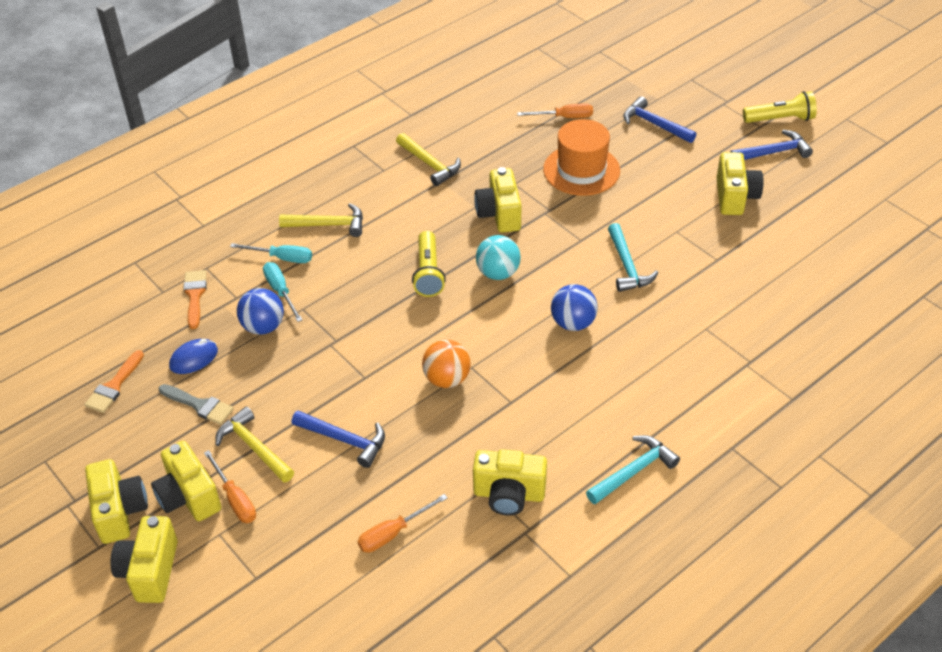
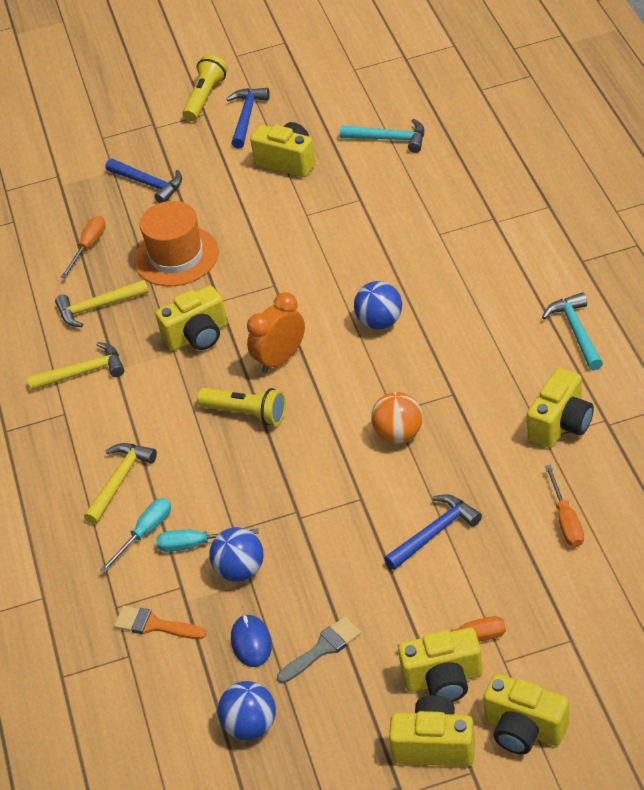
camera: 60 degrees left, 0 degrees up
orange brush [85,350,144,413] -> blue ball [218,681,276,740]
yellow hammer [215,406,294,483] -> yellow hammer moved to [55,280,149,327]
yellow camera [474,167,521,233] -> yellow camera turned 45 degrees counterclockwise [155,285,227,351]
turquoise ball [476,235,521,280] -> orange clock [247,292,305,373]
turquoise hammer [608,223,658,292] -> turquoise hammer moved to [340,119,424,153]
blue hammer [623,96,697,143] -> blue hammer turned 120 degrees counterclockwise [106,159,182,203]

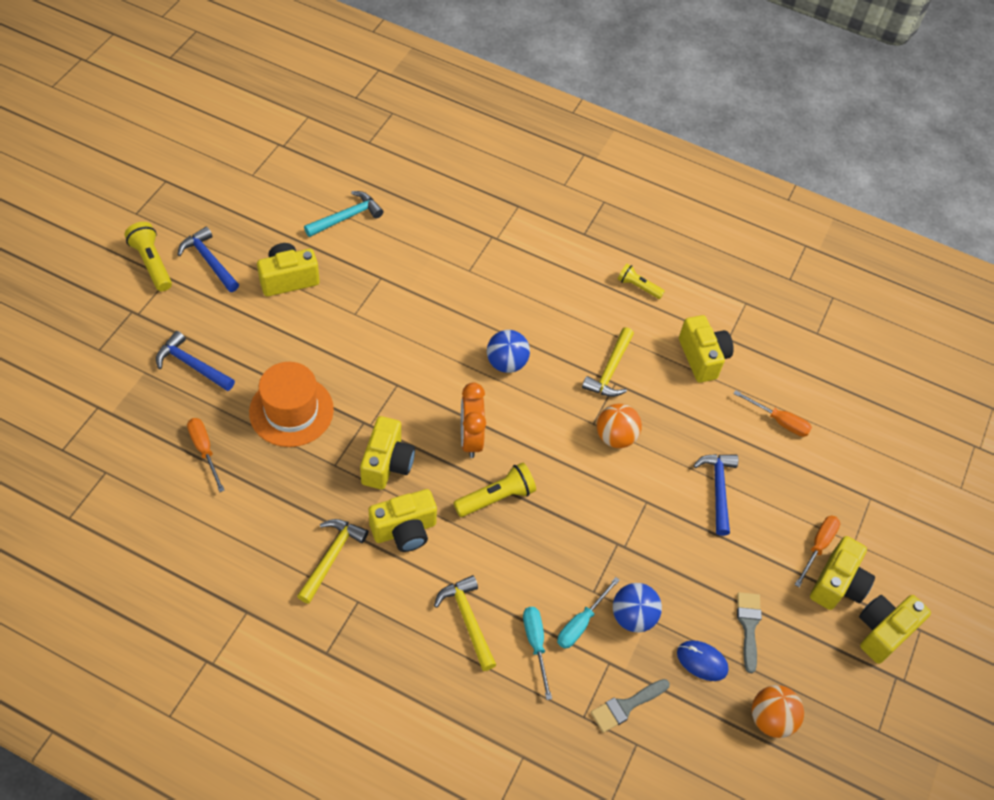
camera: 60 degrees left, 10 degrees up
yellow hammer [55,280,149,327] -> yellow hammer moved to [582,327,634,397]
blue hammer [106,159,182,203] -> blue hammer turned 135 degrees counterclockwise [156,331,235,391]
orange brush [114,606,207,639] -> grey brush [591,679,670,733]
blue ball [218,681,276,740] -> orange ball [752,685,804,738]
yellow camera [483,674,569,754] -> yellow camera moved to [369,489,437,552]
turquoise hammer [542,292,603,371] -> yellow flashlight [618,264,665,299]

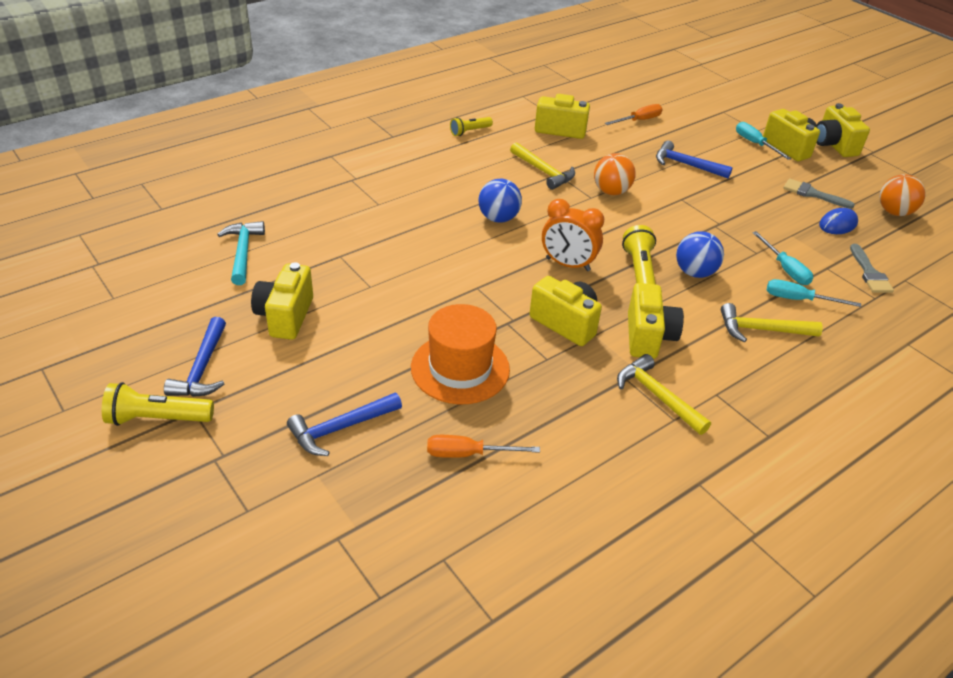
camera: 60 degrees left, 15 degrees down
blue hammer [178,227,239,292] -> blue hammer turned 75 degrees counterclockwise [164,317,226,397]
blue ball [613,583,662,632] -> blue ball moved to [676,231,724,278]
orange screwdriver [795,515,840,587] -> turquoise screwdriver [736,122,791,160]

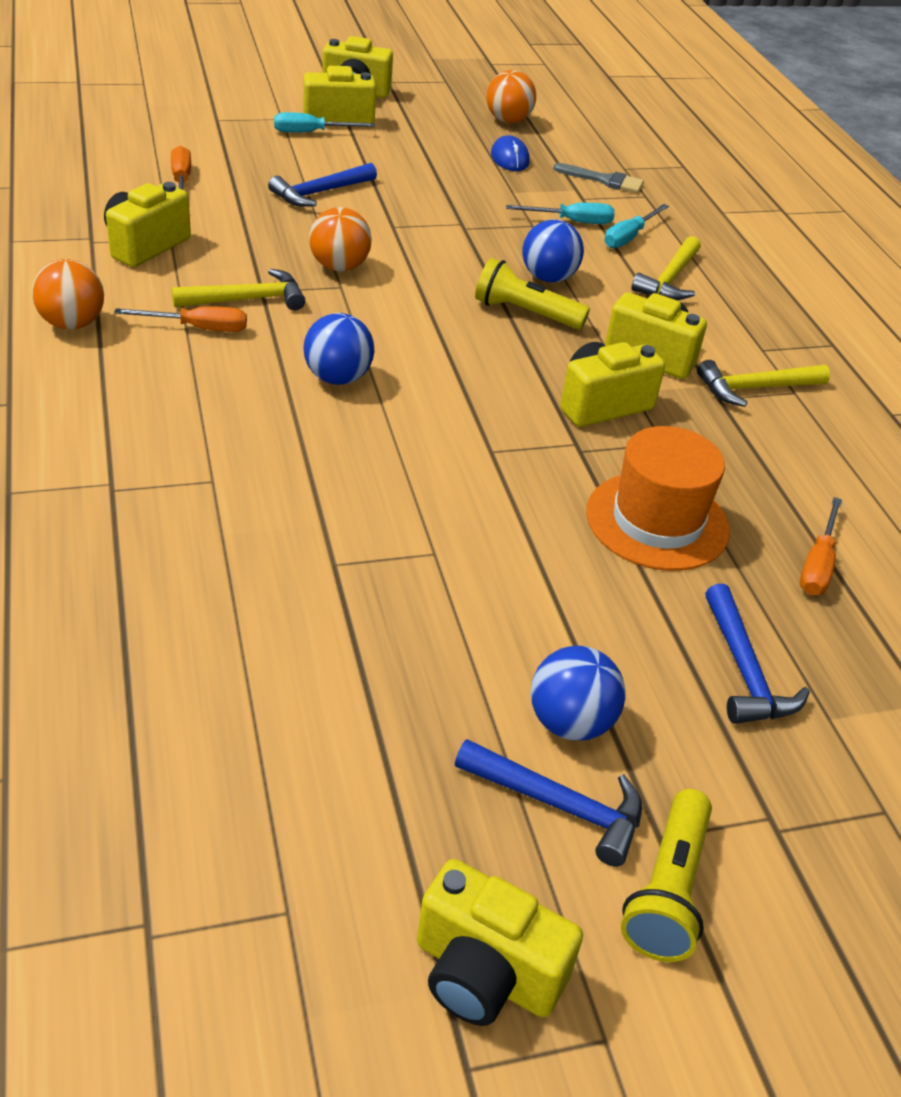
camera: 70 degrees left, 0 degrees up
turquoise hammer [217,221,265,285] -> none
yellow camera [251,262,313,340] -> yellow camera moved to [417,859,583,1026]
yellow flashlight [450,117,493,136] -> orange ball [32,259,104,330]
orange clock [542,199,604,271] -> none
grey brush [783,179,855,209] -> none
none -> orange screwdriver [114,306,247,332]
none -> blue ball [531,646,626,741]

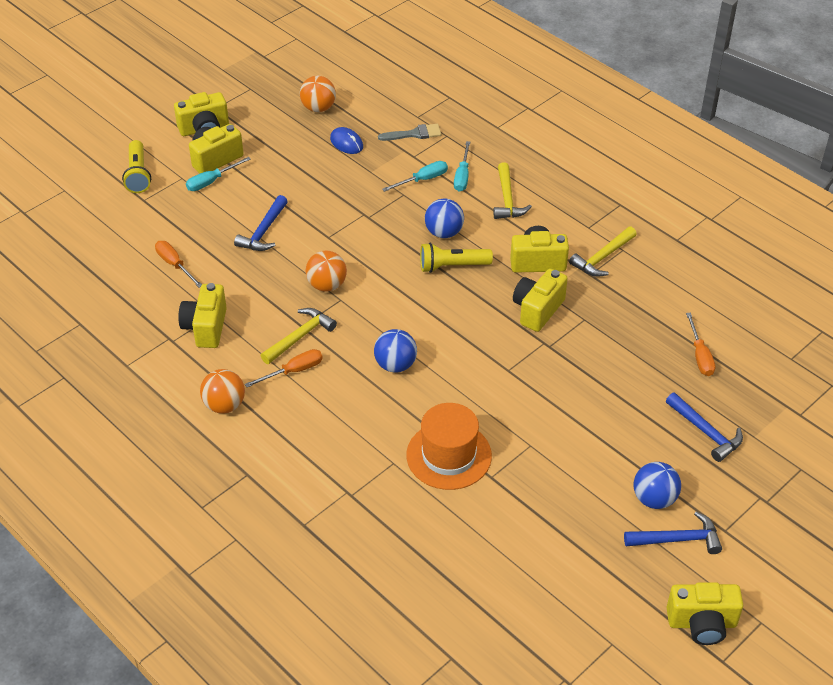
camera: 25 degrees left, 5 degrees up
orange hat [586,426,730,571] -> orange hat moved to [406,403,492,490]
yellow flashlight [621,789,712,962] -> yellow flashlight moved to [122,140,151,193]

